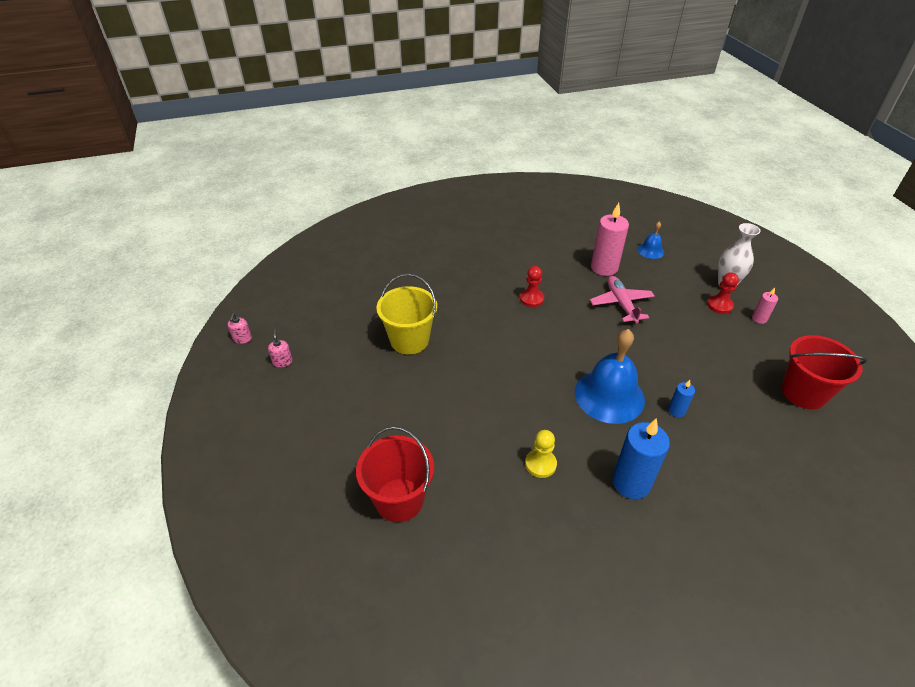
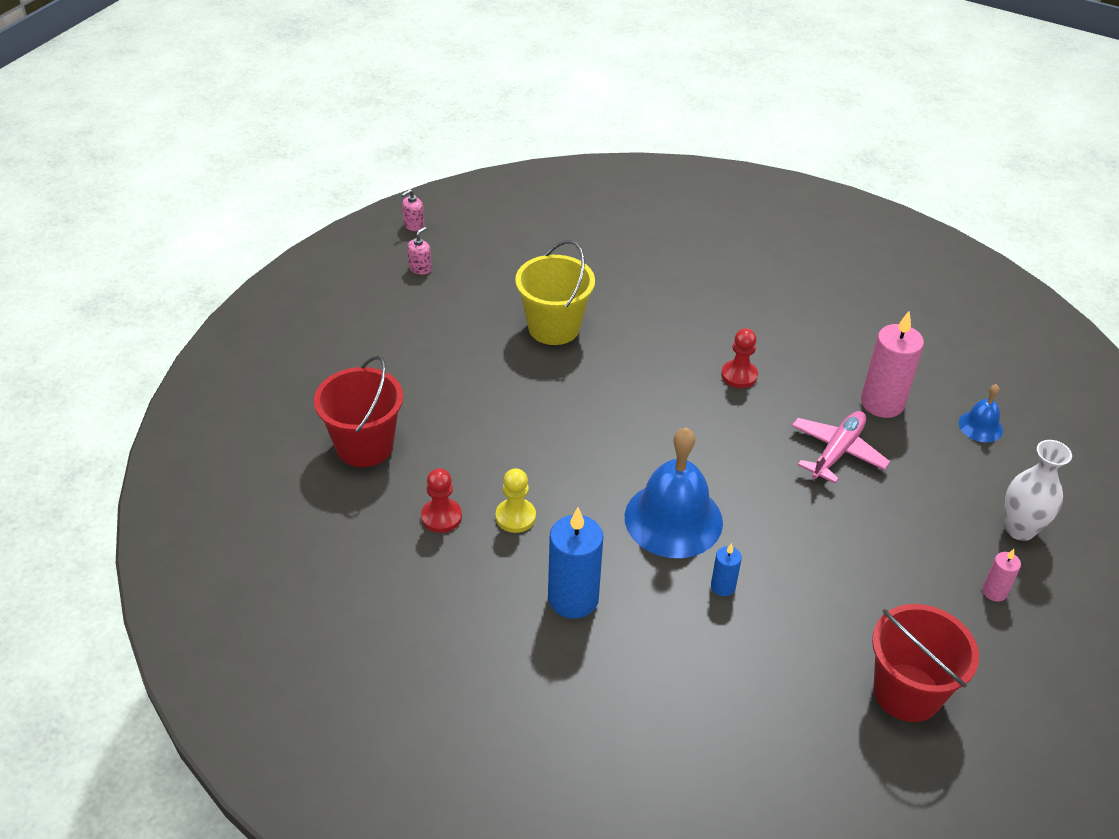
camera: 45 degrees right, 0 degrees up
red pawn [707,272,739,314] -> red pawn moved to [421,468,462,533]

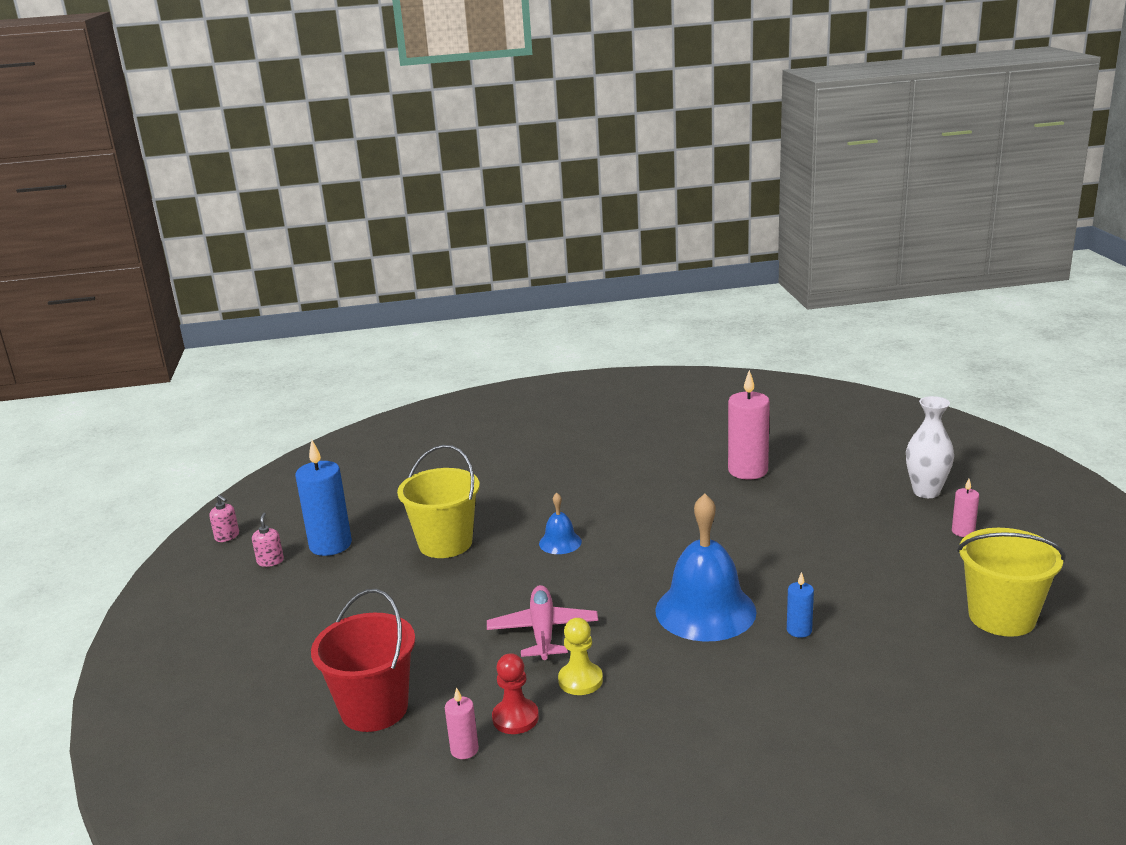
camera: 35 degrees left, 20 degrees down
pink soap dispenser [401,189,424,231] -> pink soap dispenser turned 60 degrees counterclockwise [209,495,239,542]
blue candle [548,507,603,619] -> blue candle moved to [295,440,352,556]
red pawn [721,328,758,388] -> none
pink plane [792,411,890,484] -> pink plane moved to [487,585,598,660]
red bucket [872,604,979,722] -> yellow bucket [957,528,1065,637]
blue bell [959,384,1003,442] -> blue bell moved to [539,493,582,554]
none -> pink candle [445,687,479,759]

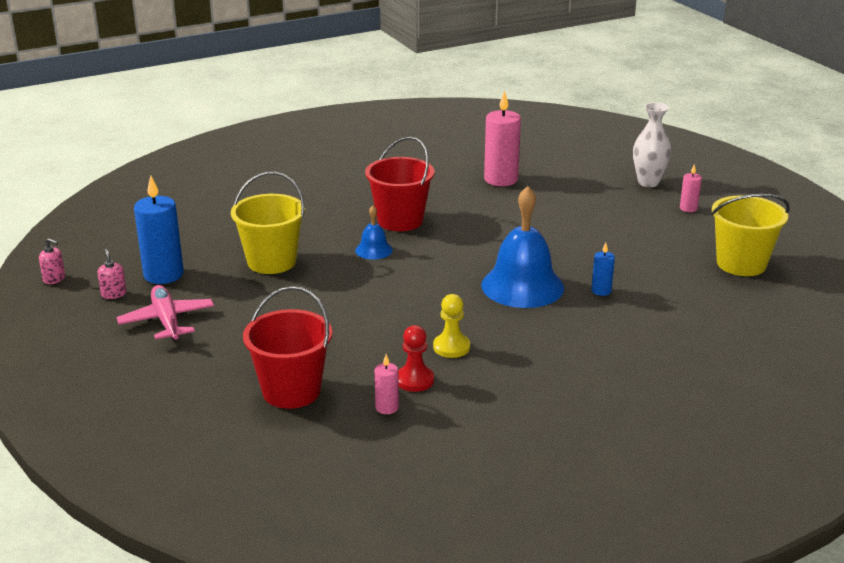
camera: 20 degrees left, 5 degrees up
pink plane [487,585,598,660] -> pink plane moved to [116,285,214,341]
none -> red bucket [365,137,434,231]

